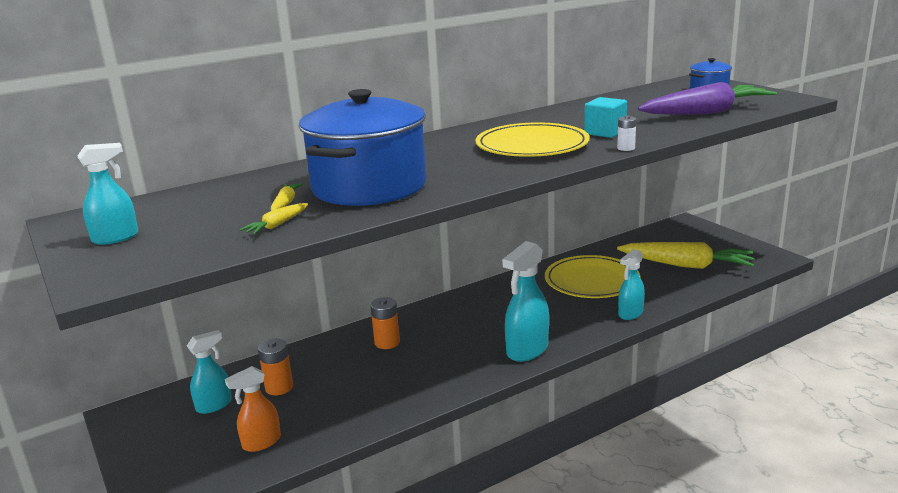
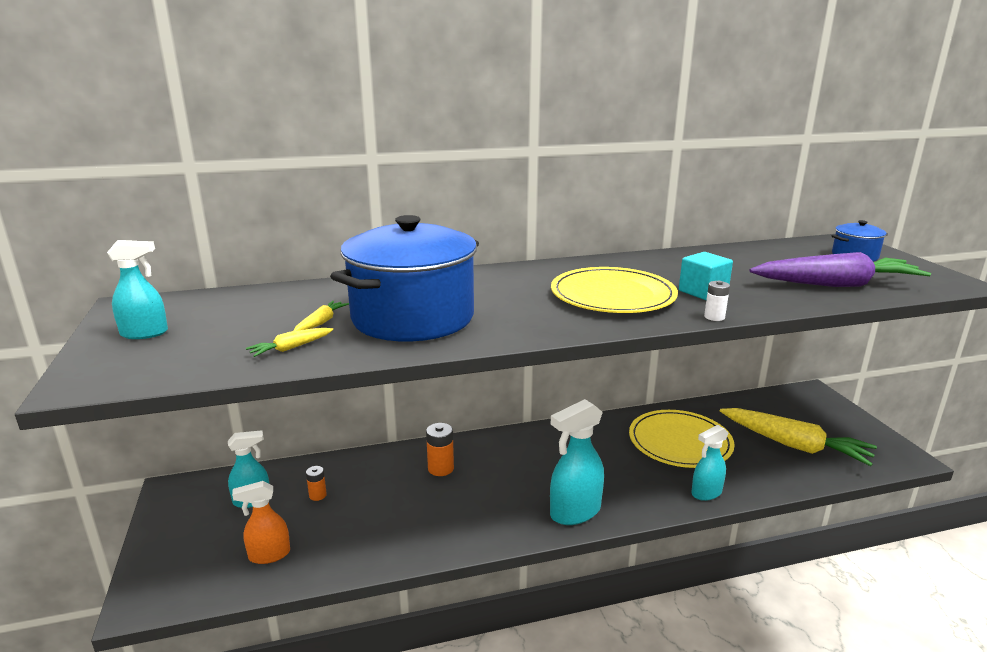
camera: 15 degrees right, 0 degrees up
orange battery [258,339,293,395] -> orange battery [306,466,327,501], size x0.62

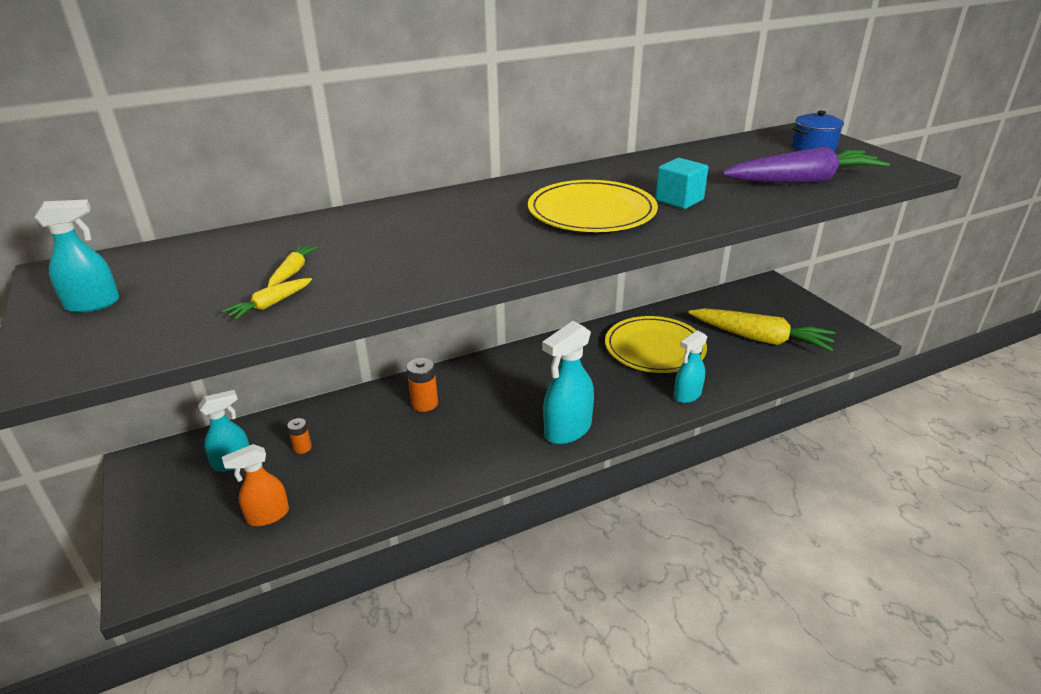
camera: 10 degrees left, 10 degrees up
blue pot [330,215,479,341] -> none
white battery [704,281,730,321] -> none

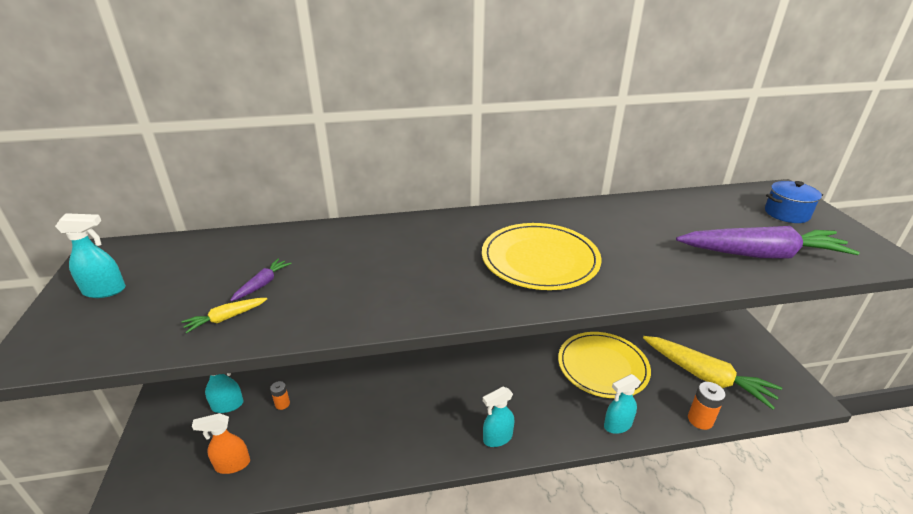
camera: 15 degrees right, 0 degrees up
yellow carrot [268,245,319,287] -> purple carrot [230,259,292,301]
orange battery [407,358,438,412] -> orange battery moved to [688,382,726,430]
turquoise spray bottle [542,321,594,444] -> turquoise spray bottle [483,386,514,447], size x0.64
turquoise cube [655,158,708,209] -> none

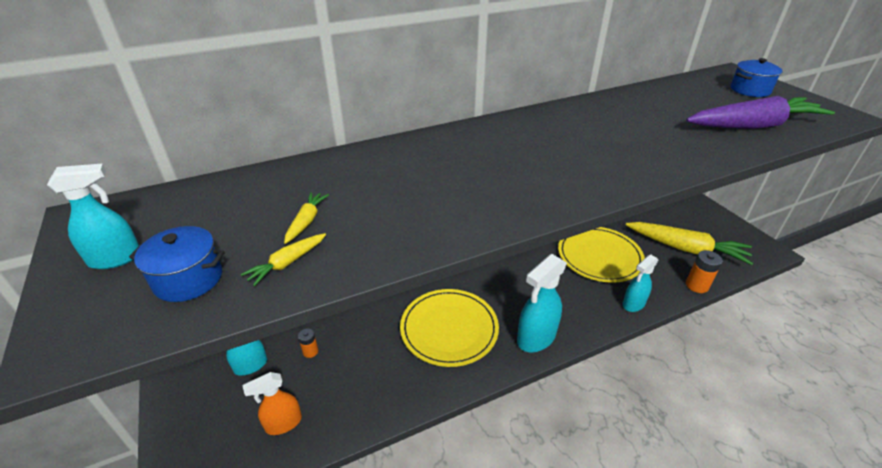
camera: 15 degrees left, 5 degrees up
purple carrot [230,259,292,301] -> yellow carrot [284,192,329,244]
yellow plate [482,223,601,290] -> yellow plate moved to [400,289,499,367]
turquoise spray bottle [483,386,514,447] -> turquoise spray bottle [517,254,567,352], size x1.56
none -> blue pot [129,226,225,302]

